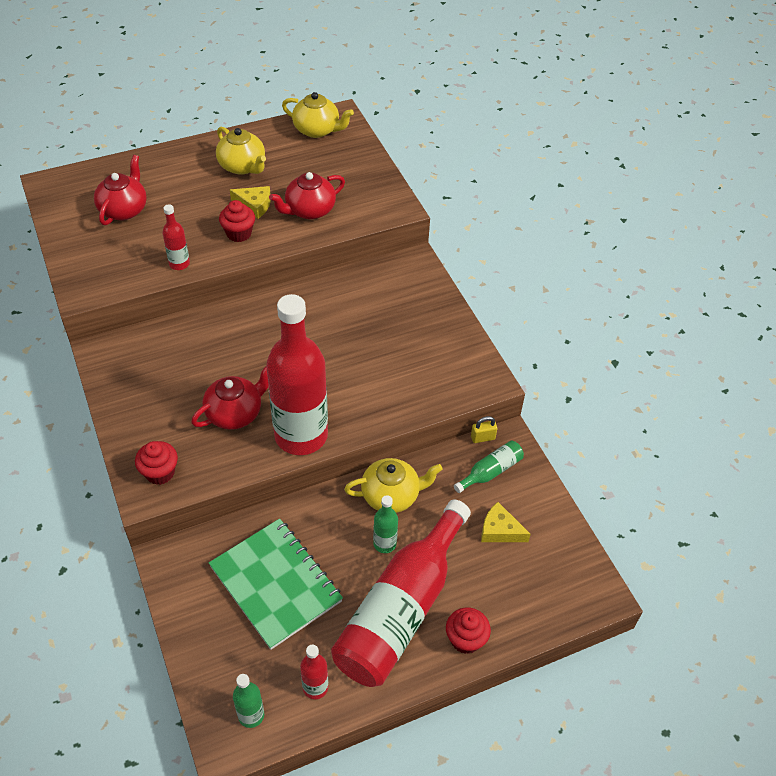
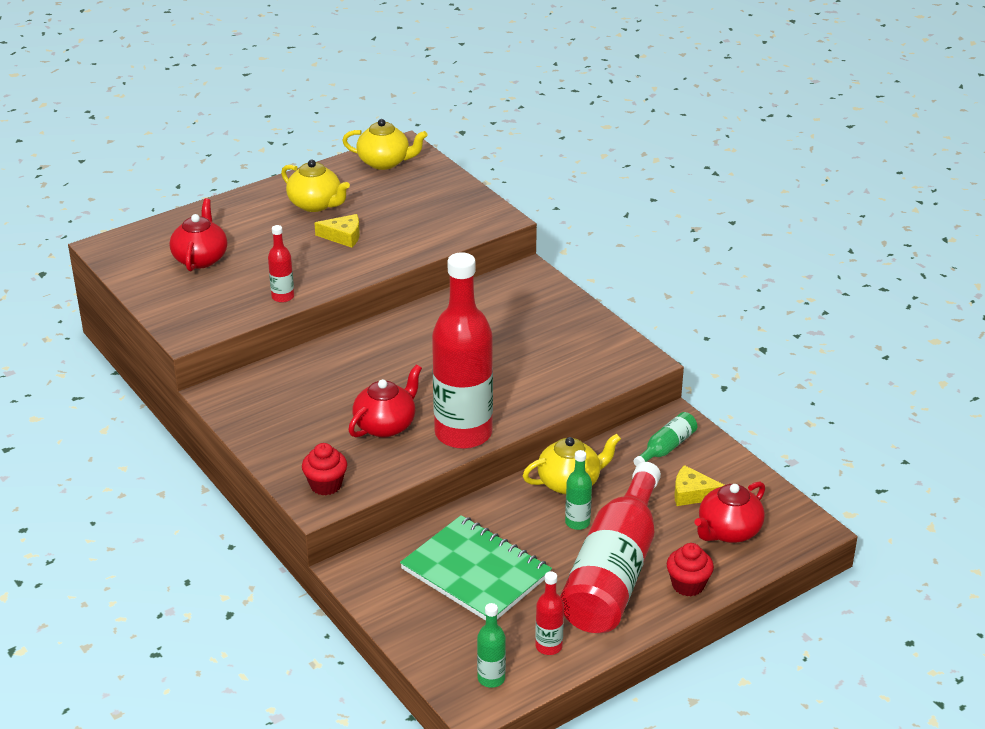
camera: 10 degrees left, 15 degrees down
red cupcake [219,200,255,242] -> none
red teapot [269,172,345,219] -> red teapot moved to [694,481,765,543]
yellow padlock [471,416,497,443] -> none

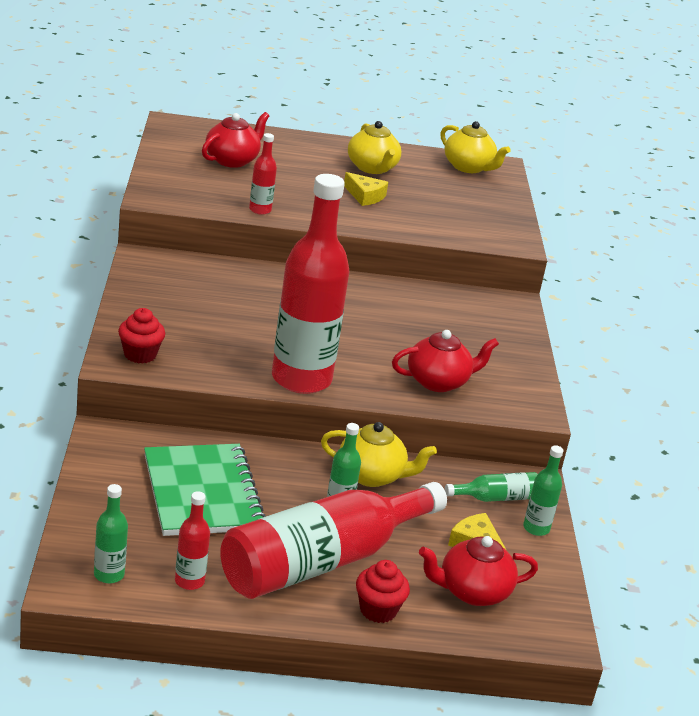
camera: 30 degrees right, 5 degrees down
red teapot [348,365,422,438] -> red teapot moved to [392,330,499,392]
none -> green bottle [523,445,563,536]

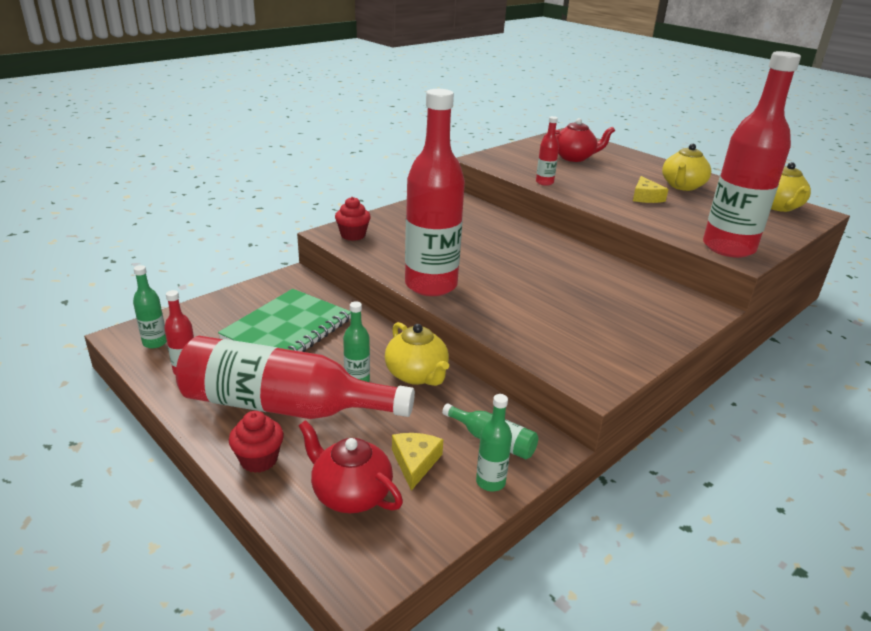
camera: 50 degrees right, 0 degrees up
red teapot [392,330,499,392] -> none
none -> red bottle [703,51,801,258]

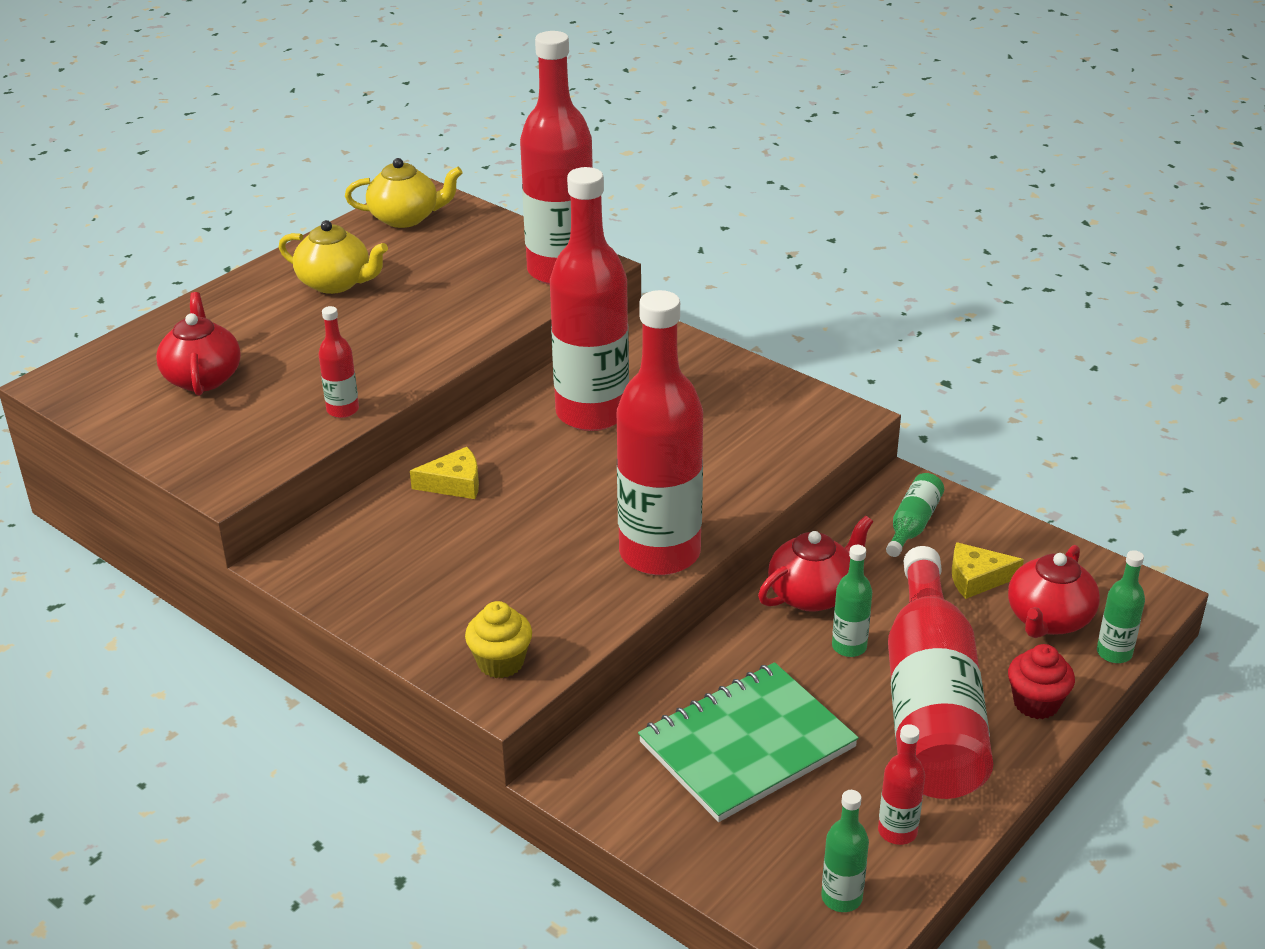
camera: 95 degrees left, 5 degrees up
green notebook [218,289,351,352] -> green notebook turned 60 degrees counterclockwise [638,662,859,822]
red cupcake [335,197,371,241] -> yellow cupcake [465,601,532,678]
yellow teapot [385,322,449,386] -> red teapot [758,516,873,612]
green bottle [476,394,512,491] -> green bottle moved to [1097,550,1145,663]
yellow cheese [633,176,668,203] -> yellow cheese moved to [410,447,479,499]
none -> red bottle [550,167,629,431]

